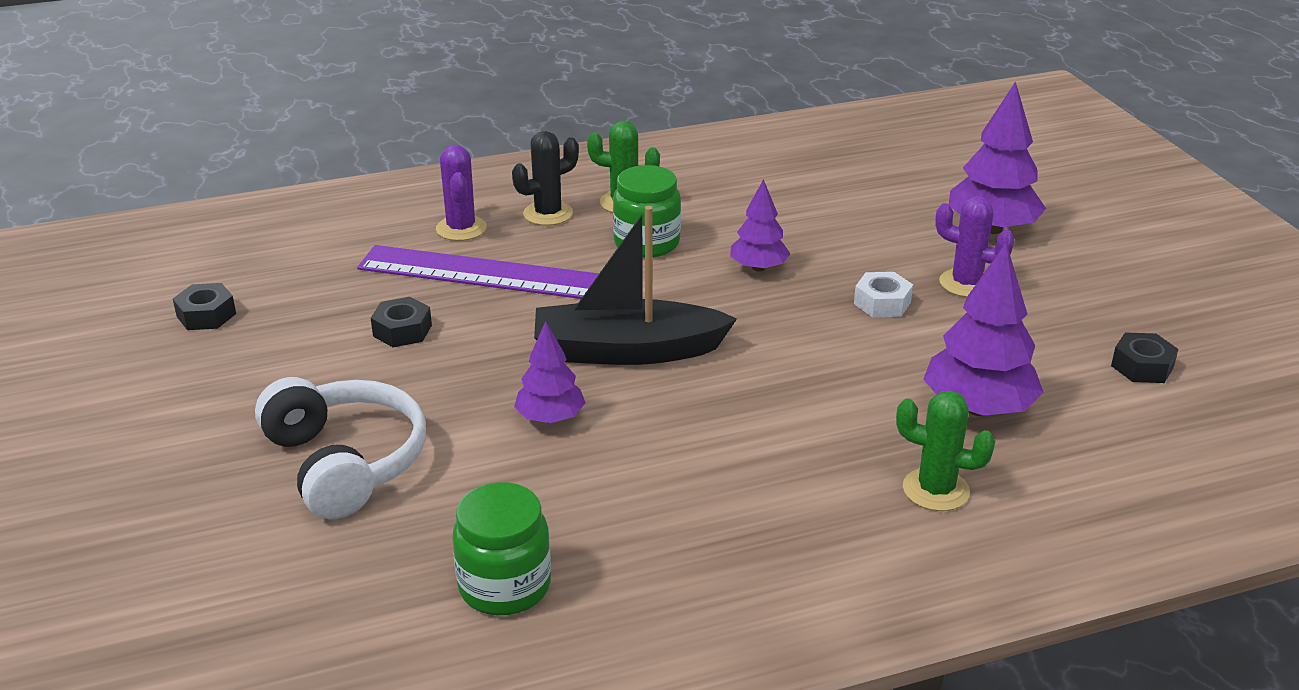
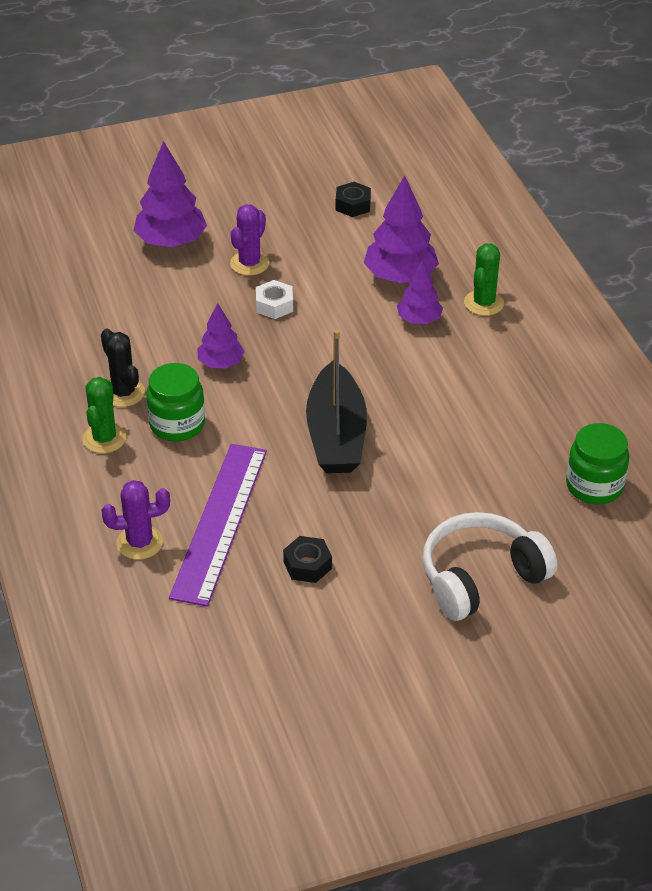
camera: 90 degrees left, 10 degrees up
black nut [173,283,236,330] -> none
black cactus [512,131,579,226] -> black cactus moved to [101,329,145,407]
purple tree [514,321,586,423] -> purple tree moved to [397,259,443,324]

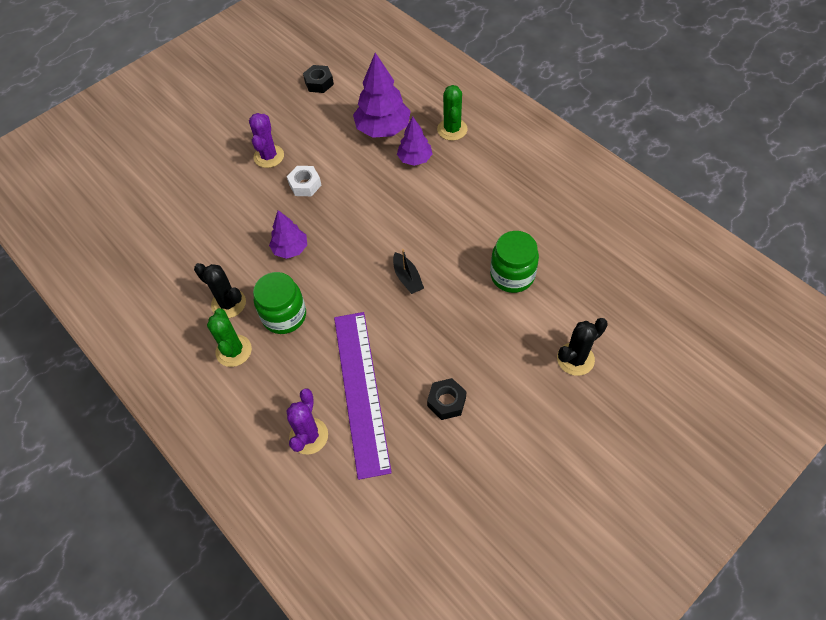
camera: 20 degrees left, 15 degrees up
purple cactus [101,480,170,560] -> purple cactus turned 45 degrees counterclockwise [286,388,328,454]
purple tree [133,141,207,247] -> none
black boat [306,329,367,473] -> black boat [393,249,424,294], size x0.44
white headphones [422,512,557,621] -> black cactus [557,318,608,376]
green jar [566,423,629,504] -> green jar moved to [490,231,539,293]

